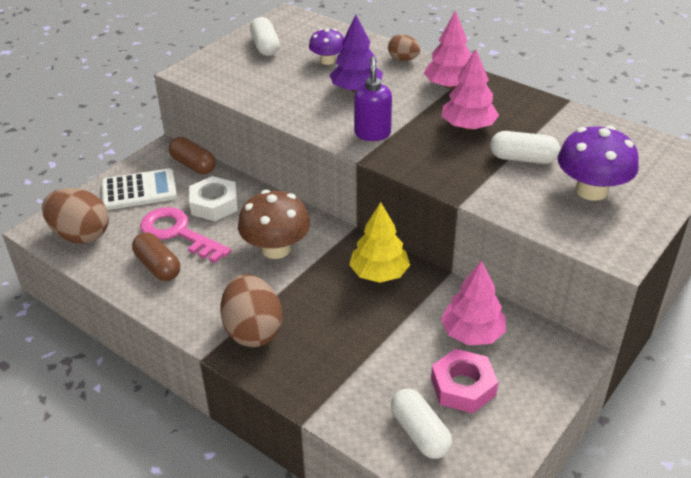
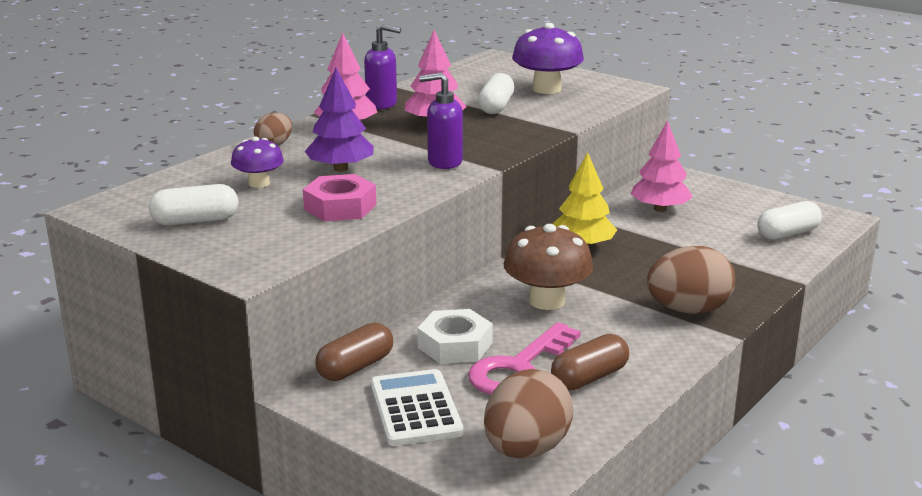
camera: 90 degrees left, 15 degrees down
pink nut [431,349,498,413] -> pink nut moved to [303,174,376,221]
none -> purple soap dispenser [364,24,401,109]

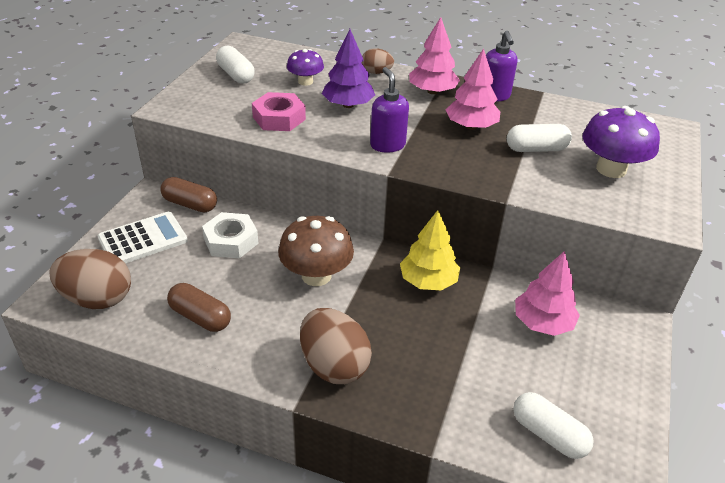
camera: 70 degrees right, 15 degrees up
pink key [468,322,581,394] -> none

